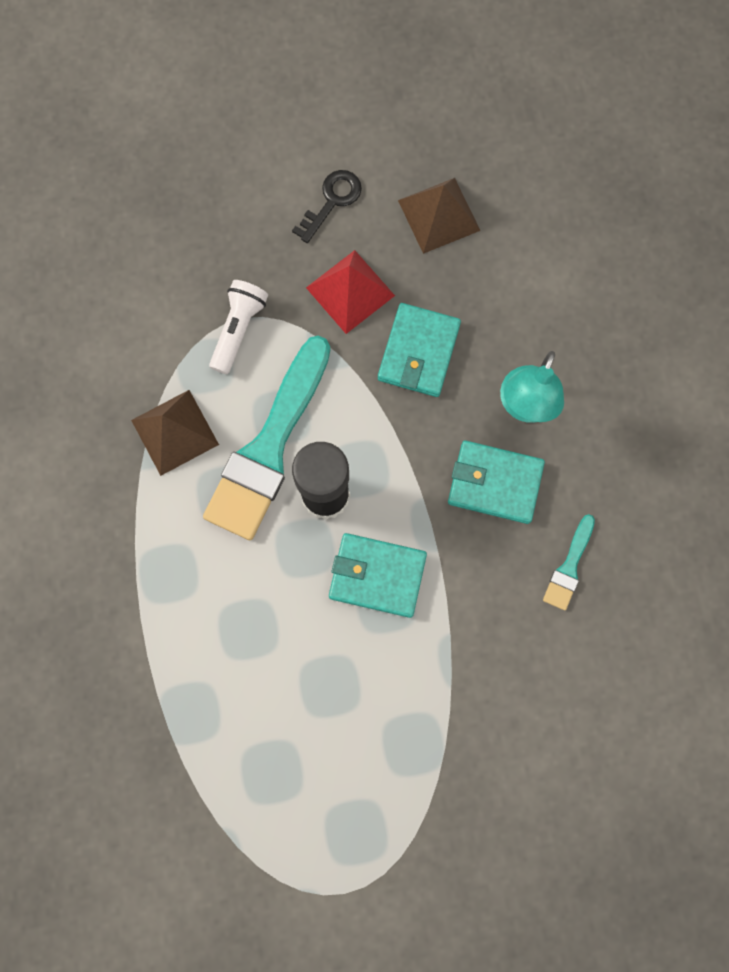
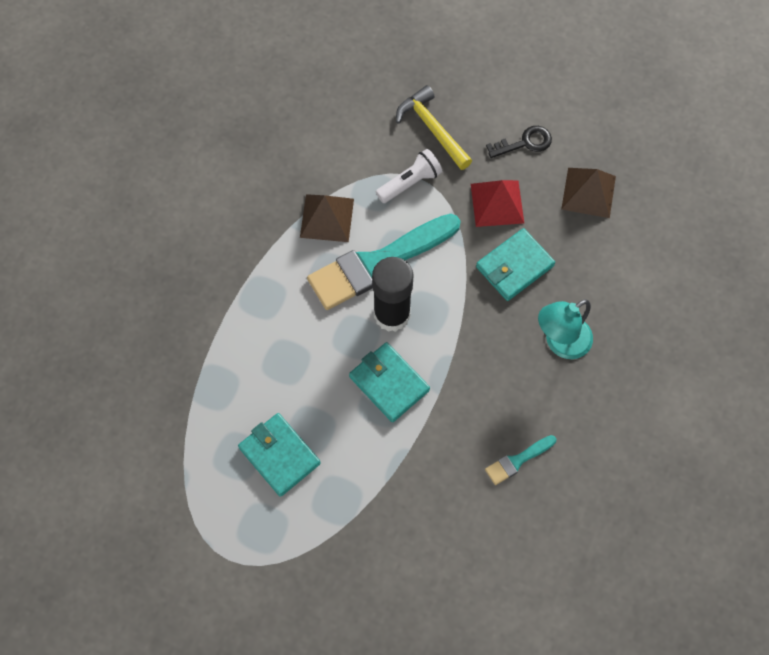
camera: 35 degrees right, 10 degrees down
turquoise wallet [448,441,545,524] -> turquoise wallet moved to [238,413,321,497]
none -> yellow hammer [396,85,472,170]

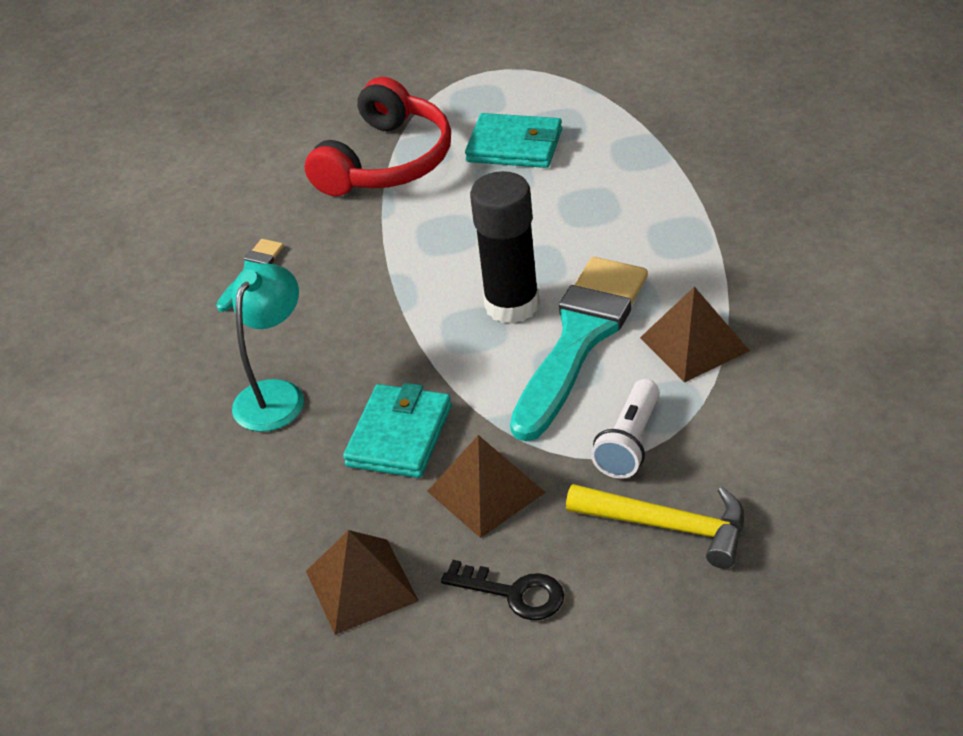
camera: 150 degrees right, 25 degrees down
turquoise wallet [349,342,430,422] -> none
red pyramid [471,180,524,227] -> brown pyramid [427,435,546,538]
black key [486,126,552,158] -> black key turned 105 degrees counterclockwise [441,560,564,620]
none -> red headphones [305,77,451,196]

